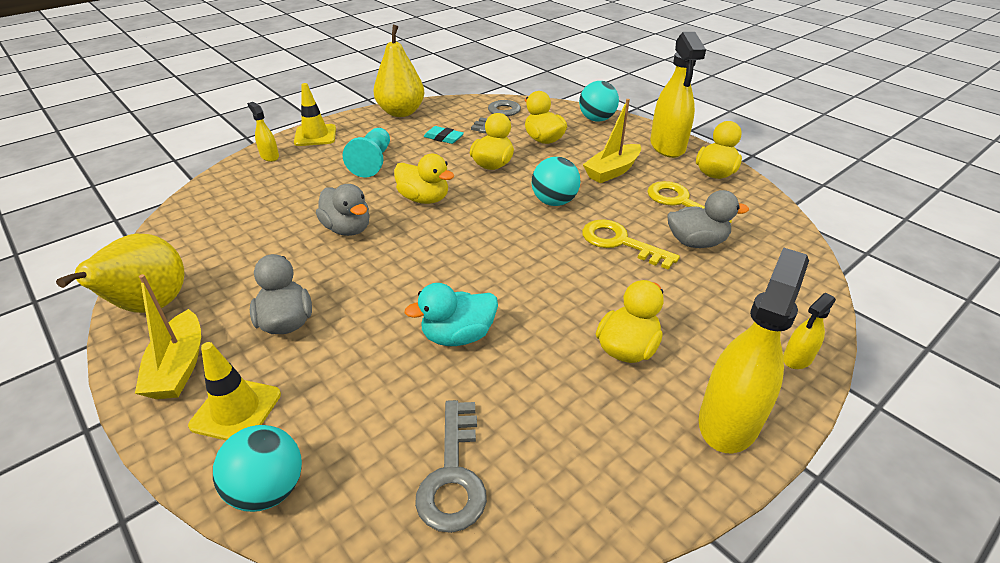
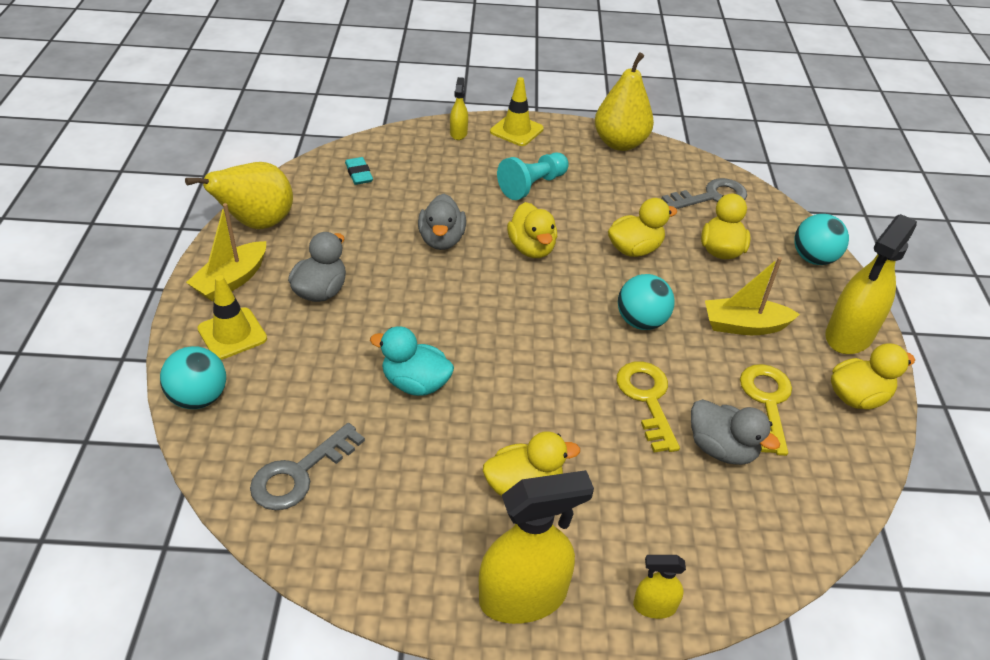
camera: 40 degrees right, 5 degrees up
turquoise eraser [424,126,464,144] -> turquoise eraser moved to [345,157,373,185]

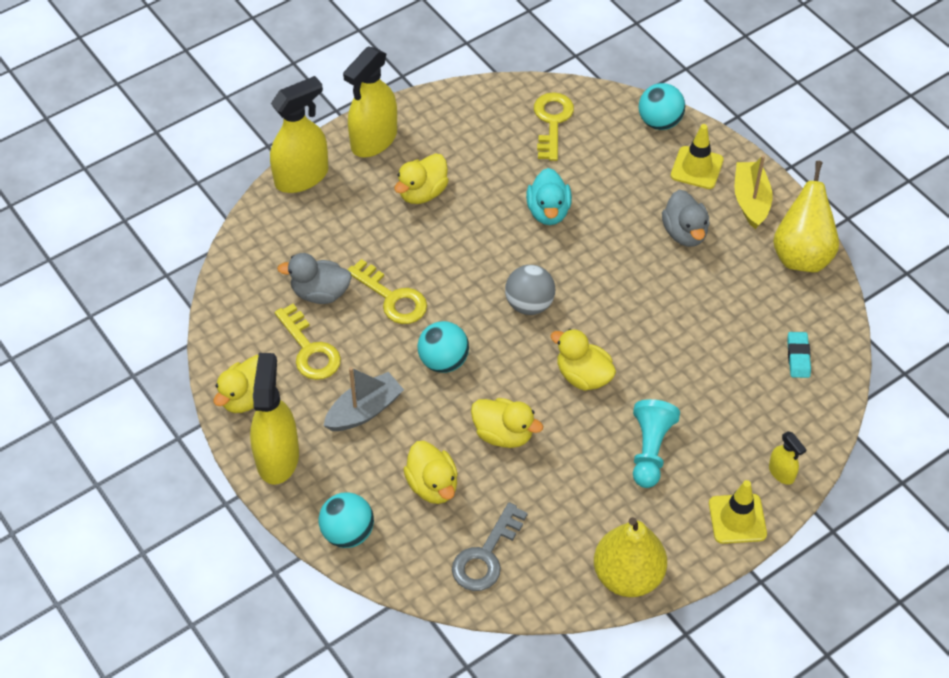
camera: 145 degrees right, 10 degrees up
grey key [250,423,365,510] -> yellow key [534,92,574,161]
turquoise eraser [345,157,373,185] -> turquoise eraser turned 60 degrees clockwise [787,332,811,378]
turquoise duck [370,326,454,396] -> turquoise duck turned 105 degrees clockwise [526,168,572,225]
grey duck [418,194,466,250] -> none
yellow duck [608,198,677,257] -> yellow duck turned 90 degrees counterclockwise [471,398,543,448]
yellow spray bottle [633,555,686,619] -> yellow spray bottle [270,76,328,193], size x2.07
yellow boat [705,257,800,335] -> grey boat [324,367,404,431]
none -> grey ball [505,265,555,315]

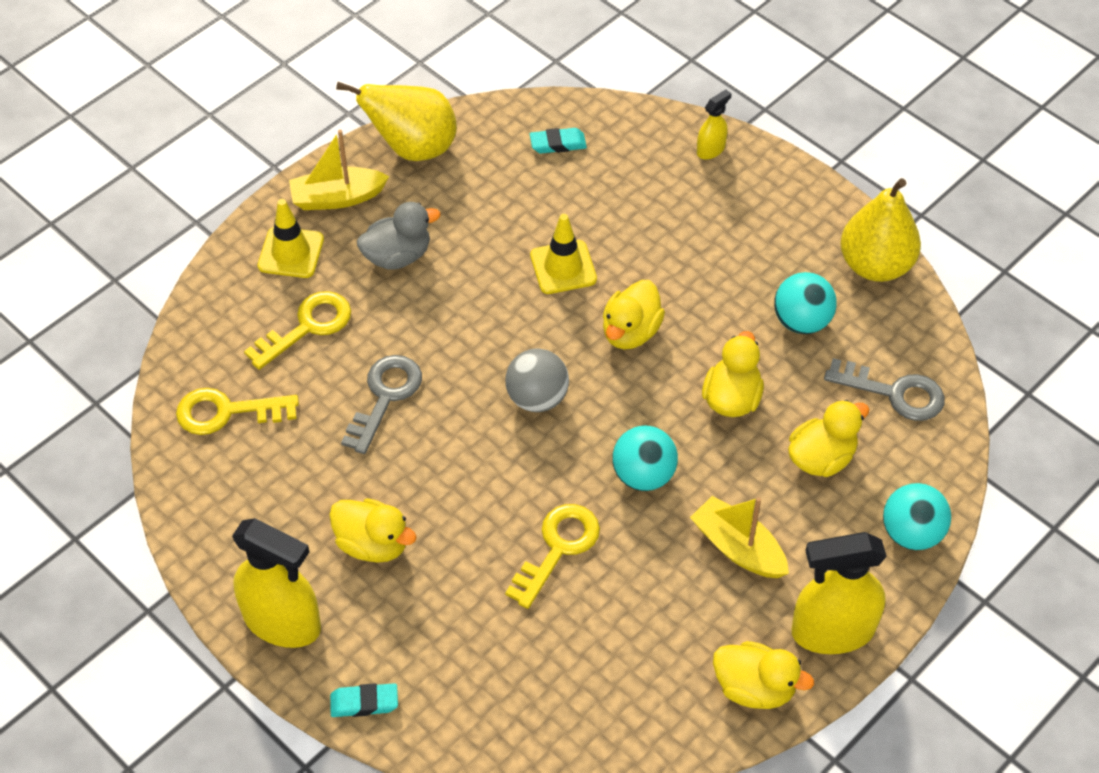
camera: 100 degrees left, 0 degrees up
yellow spray bottle [270,76,328,193] -> turquoise eraser [330,683,398,717]
yellow key [275,304,341,380] -> yellow key moved to [244,291,351,370]
grey duck [277,253,352,304] -> none
grey boat [324,367,404,431] -> yellow boat [690,496,789,578]
turquoise duck [526,168,572,225] -> grey key [341,355,422,454]
turquoise pawn [633,399,680,488] -> none
turquoise ball [639,83,685,130] -> turquoise ball moved to [774,272,837,334]
yellow traffic cone [709,480,767,544] -> yellow traffic cone moved to [530,214,597,294]

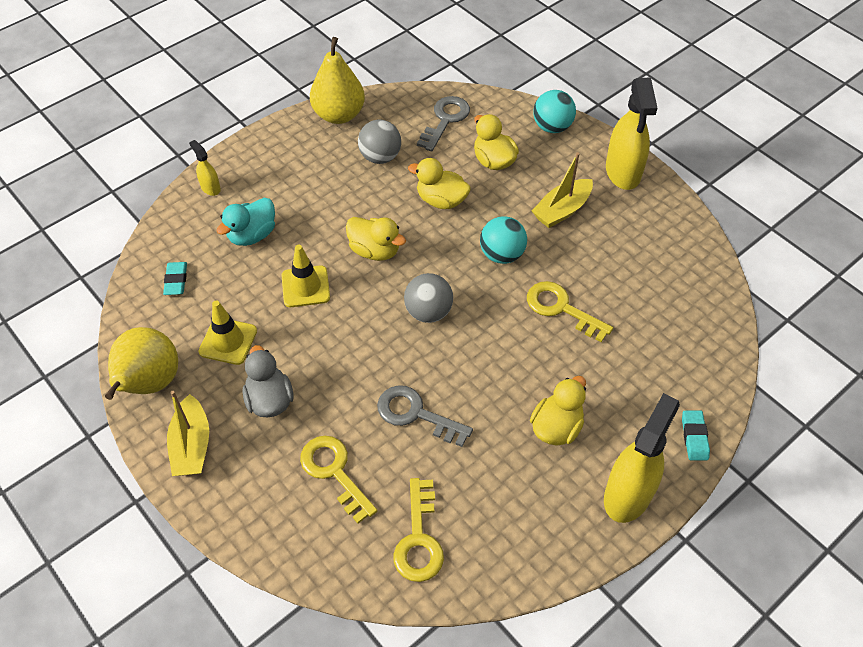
camera: 85 degrees left, 0 degrees up
yellow traffic cone [258,199,324,278] -> yellow traffic cone moved to [198,300,257,365]
yellow duck [713,641,814,709] -> none
turquoise ball [774,272,837,334] -> grey ball [358,119,401,164]
none -> turquoise duck [217,198,275,246]

